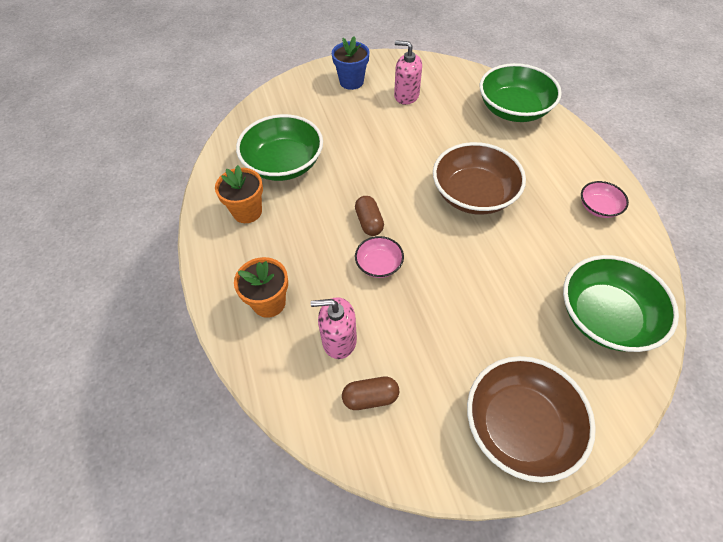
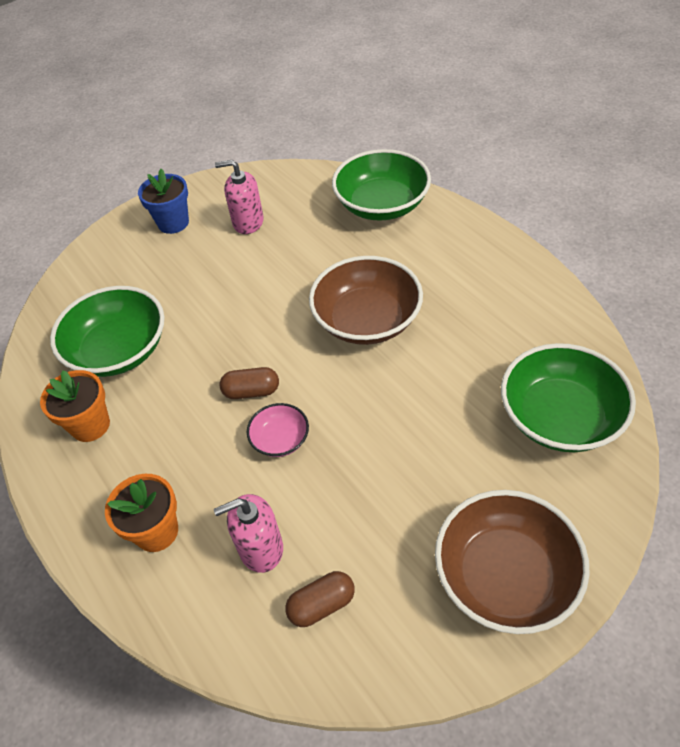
camera: 15 degrees left, 5 degrees down
brown capsule [355,196,384,236] -> brown capsule turned 60 degrees counterclockwise [220,367,279,399]
pink bowl [581,181,629,218] -> none

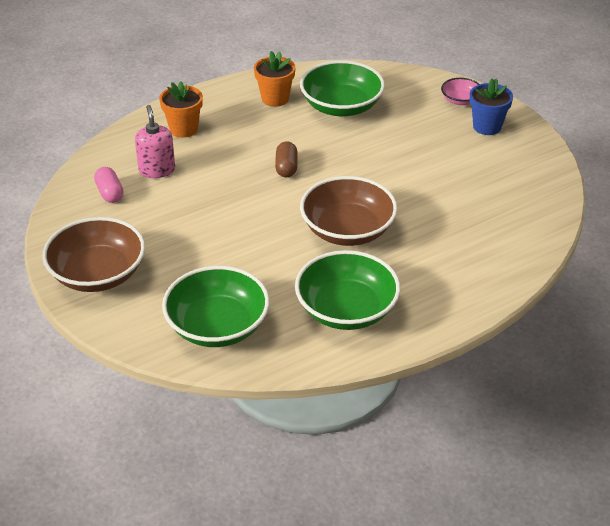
camera: 90 degrees right, 10 degrees down
pink soap dispenser [215,160,264,234] -> none
pink bowl [247,403,309,457] -> pink bowl moved to [441,78,479,105]
brown capsule [285,571,355,627] -> pink capsule [94,167,123,203]
green bowl [332,149,431,221] -> green bowl moved to [295,250,400,330]

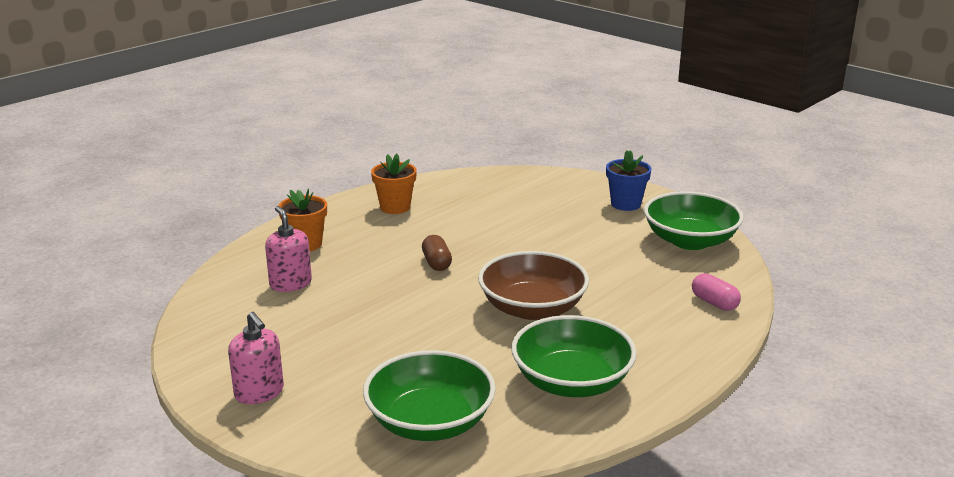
camera: 15 degrees left, 15 degrees down
brown bowl [42,217,145,292] -> pink soap dispenser [228,312,284,404]
pink capsule [94,167,123,203] -> pink capsule moved to [692,273,741,311]
green bowl [300,60,385,116] -> green bowl moved to [644,191,744,250]
pink bowl [441,78,479,105] -> none

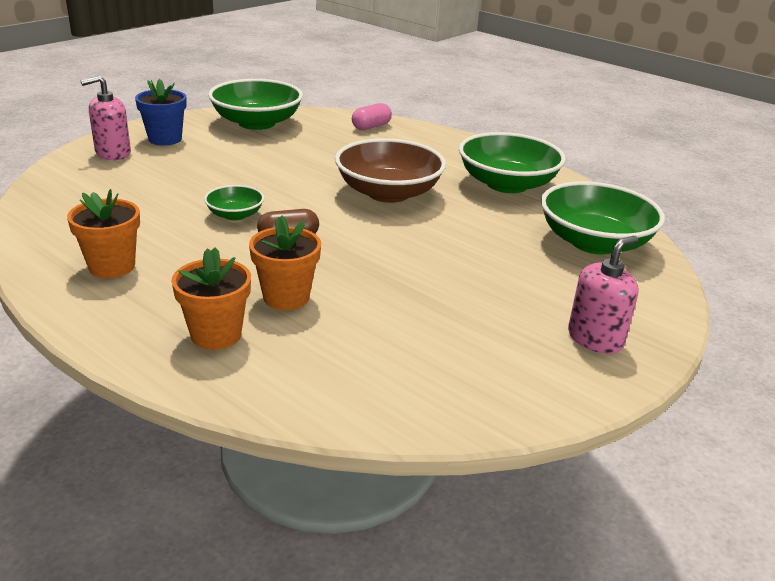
camera: 95 degrees left, 5 degrees up
pink soap dispenser [265,206,312,292] -> pink soap dispenser moved to [80,76,131,160]
none -> green bowl [204,185,264,220]
none -> orange flower pot [249,215,321,310]

